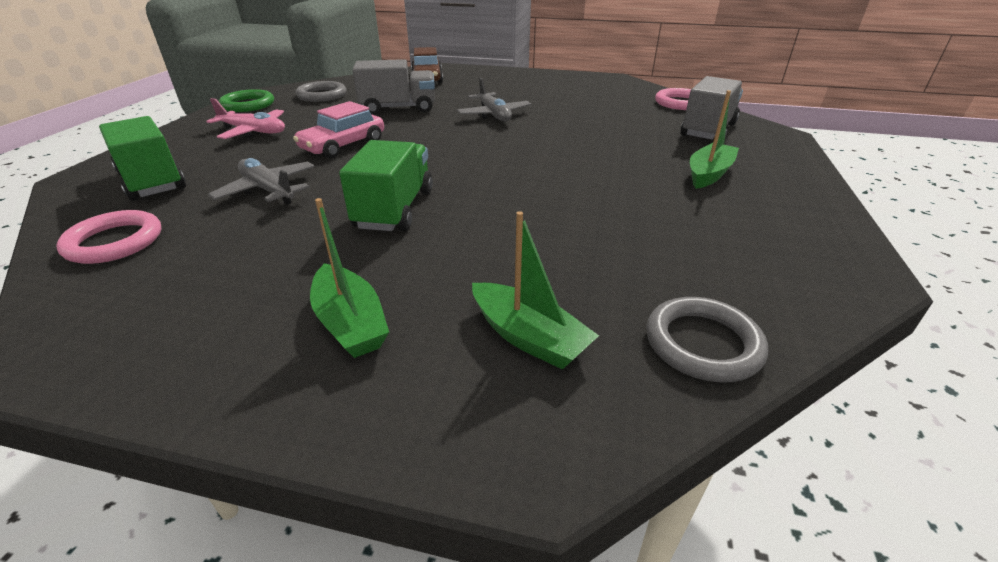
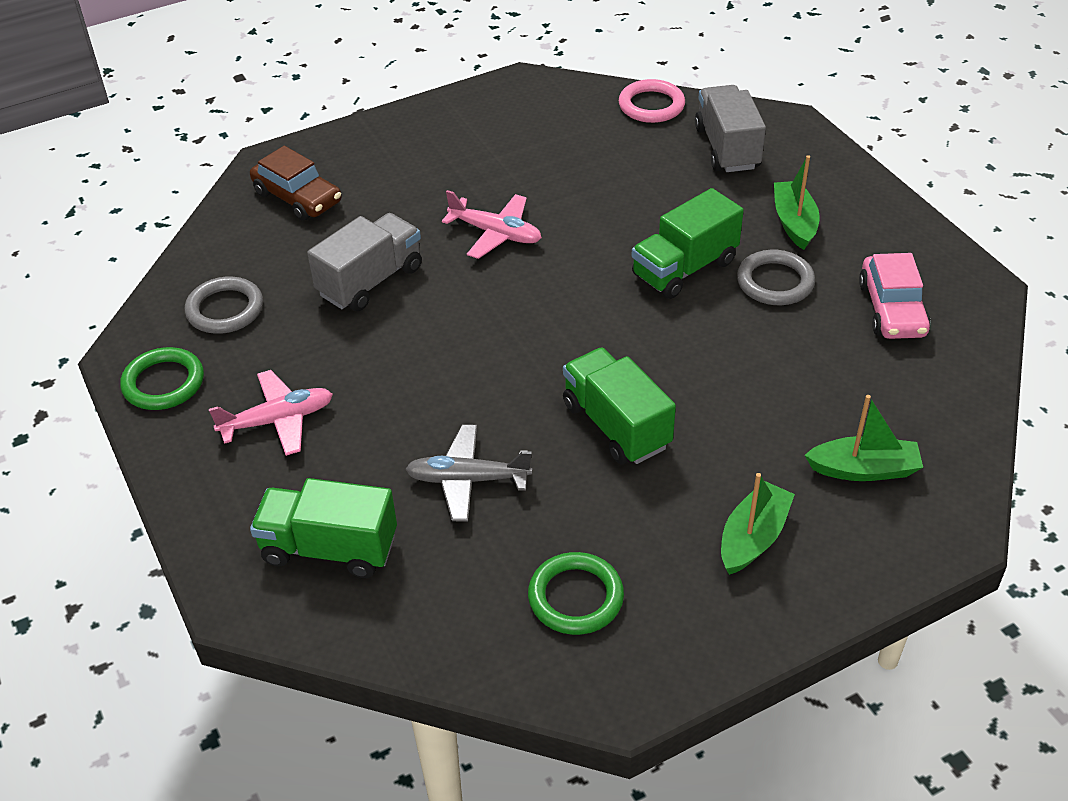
camera: 40 degrees left, 10 degrees up
pink ring [56,210,161,264] -> none
pink car [293,101,384,158] -> pink car moved to [859,253,931,339]
green boat [310,198,389,358] -> green boat turned 75 degrees counterclockwise [721,473,795,575]
grey plane [457,78,531,121] -> pink plane [442,190,542,259]
grey ring [646,297,768,382] -> grey ring moved to [737,250,815,305]
none -> green ring [528,552,624,635]
none -> green truck [631,188,744,299]

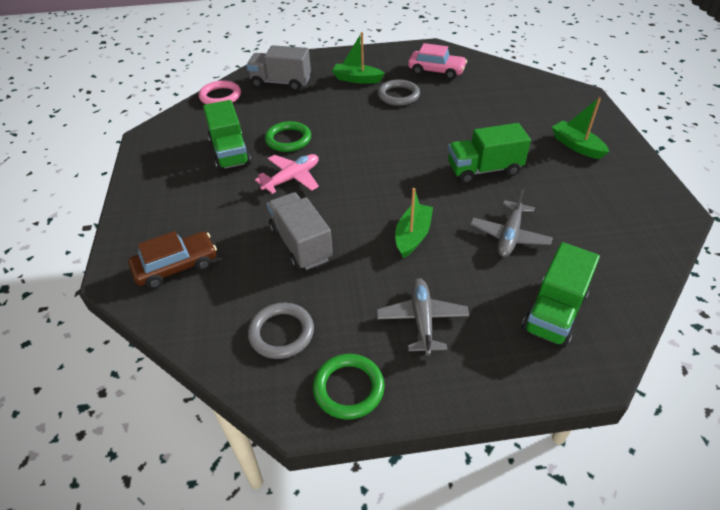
camera: 70 degrees left, 0 degrees up
pink plane [209,370,333,456] -> grey plane [377,278,469,355]
green ring [528,552,624,635] -> green ring moved to [265,121,311,152]
green truck [631,188,744,299] -> green truck moved to [203,100,251,171]
green boat [805,395,923,481] -> green boat moved to [395,188,433,258]

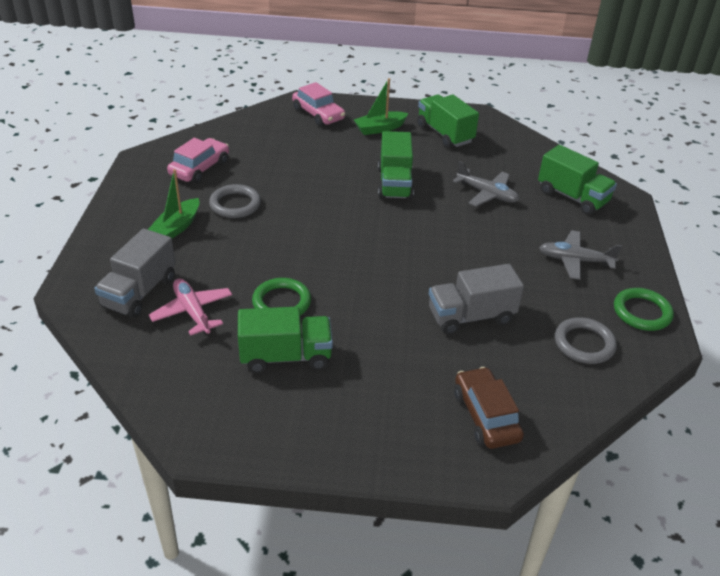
camera: 80 degrees left, 5 degrees down
pink ring [199,80,241,104] -> none
pink plane [255,154,319,194] -> pink plane moved to [149,278,232,335]
green boat [395,188,433,258] -> none
none -> pink car [292,82,345,126]
none -> green truck [417,95,479,148]

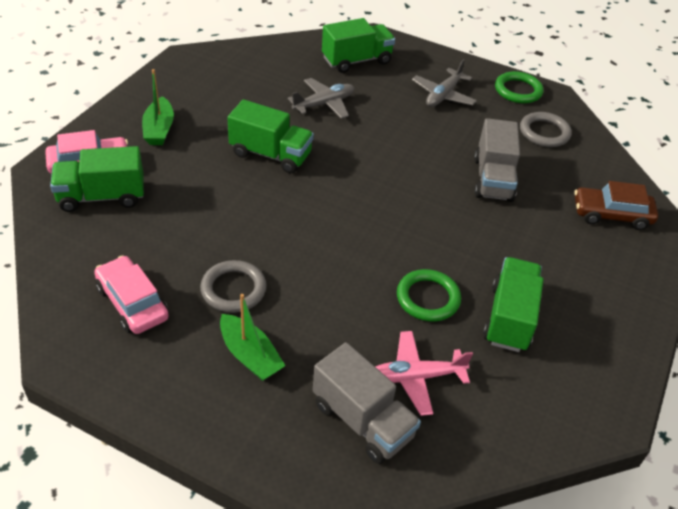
camera: 70 degrees left, 5 degrees up
green truck [417,95,479,148] -> green truck moved to [50,146,144,212]

